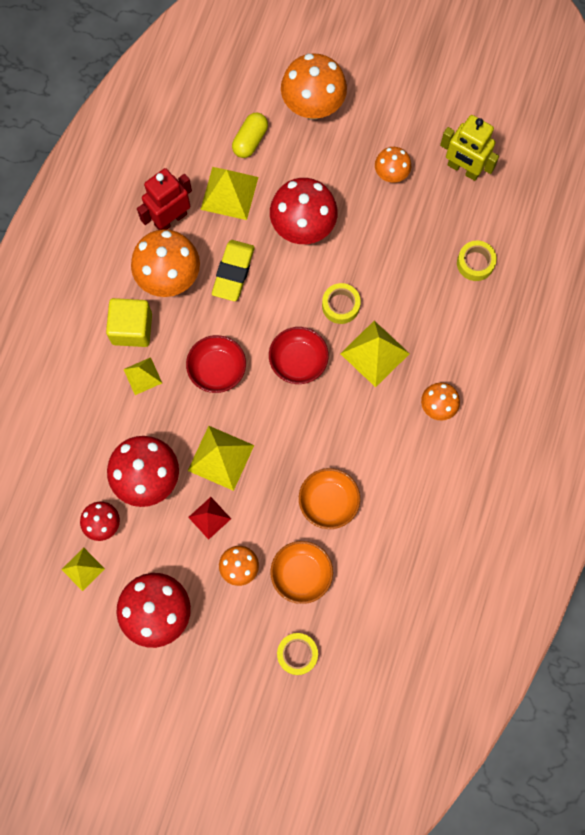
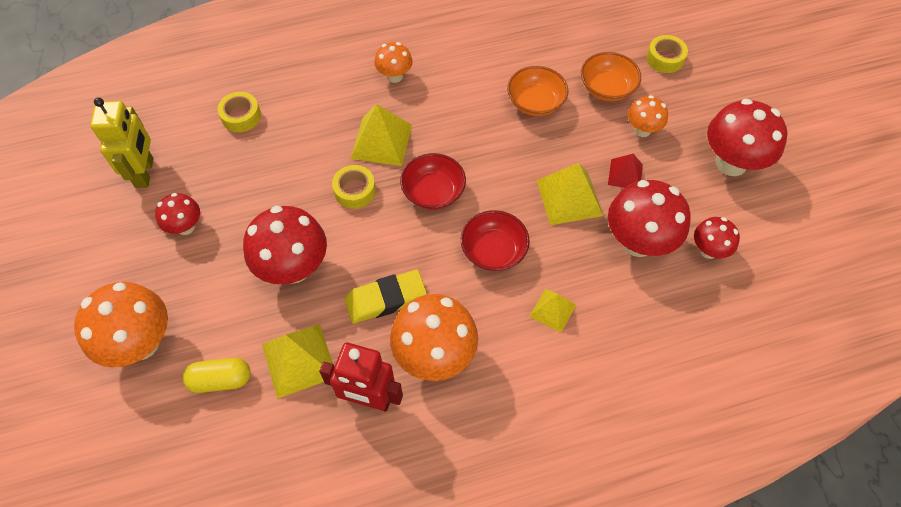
camera: 125 degrees left, 15 degrees down
yellow pyramid [61,547,105,591] -> none
yellow cube [106,298,152,347] -> none
orange mushroom [375,147,411,183] -> red mushroom [155,193,200,235]

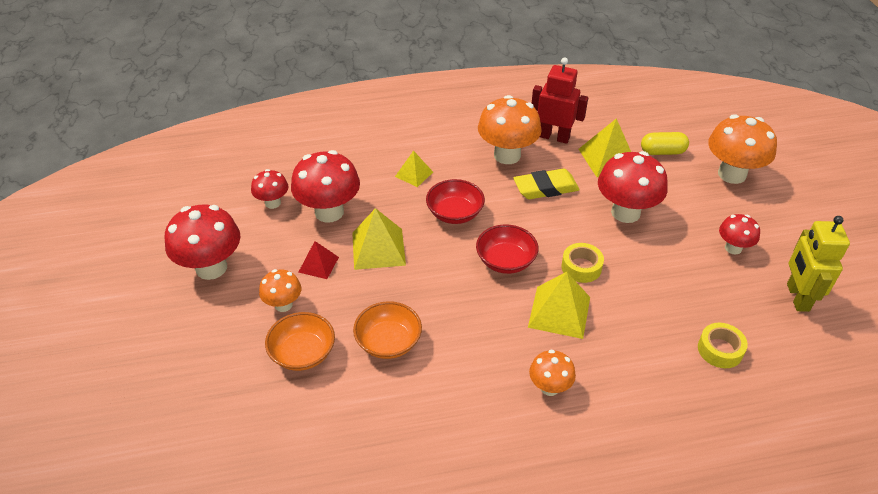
camera: 175 degrees left, 15 degrees down
yellow tape [646,35,688,73] -> none

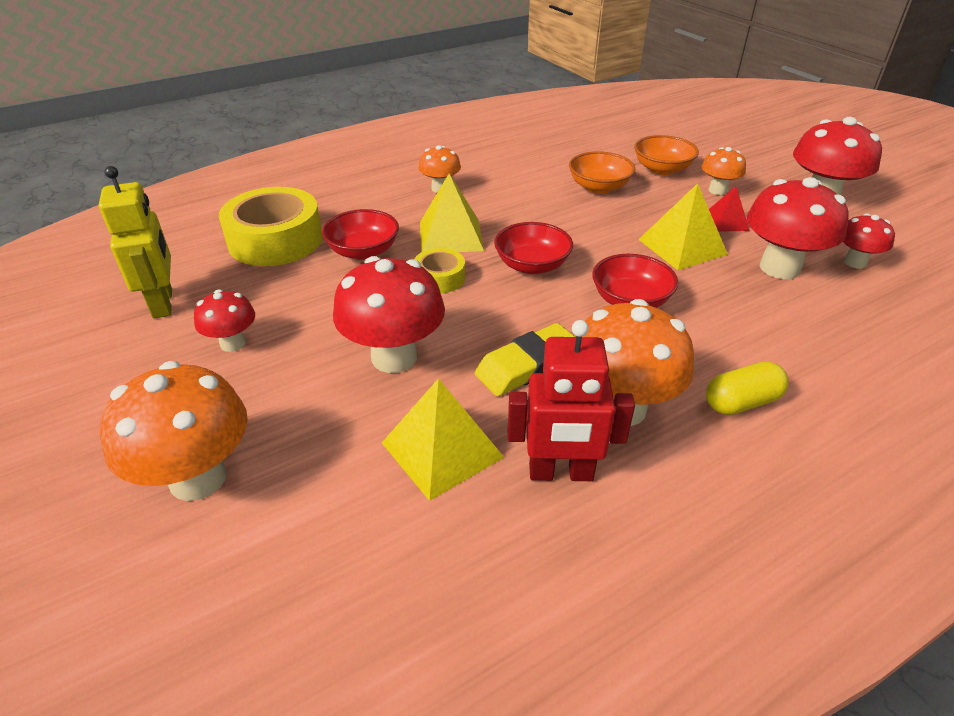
camera: 160 degrees right, 5 degrees down
yellow pyramid [395,150,433,187] -> none
yellow capsule [641,132,689,155] -> yellow capsule moved to [706,361,789,415]
yellow tape [698,323,748,368] -> yellow tape [219,187,323,266], size x1.96
none -> red bowl [322,209,399,260]

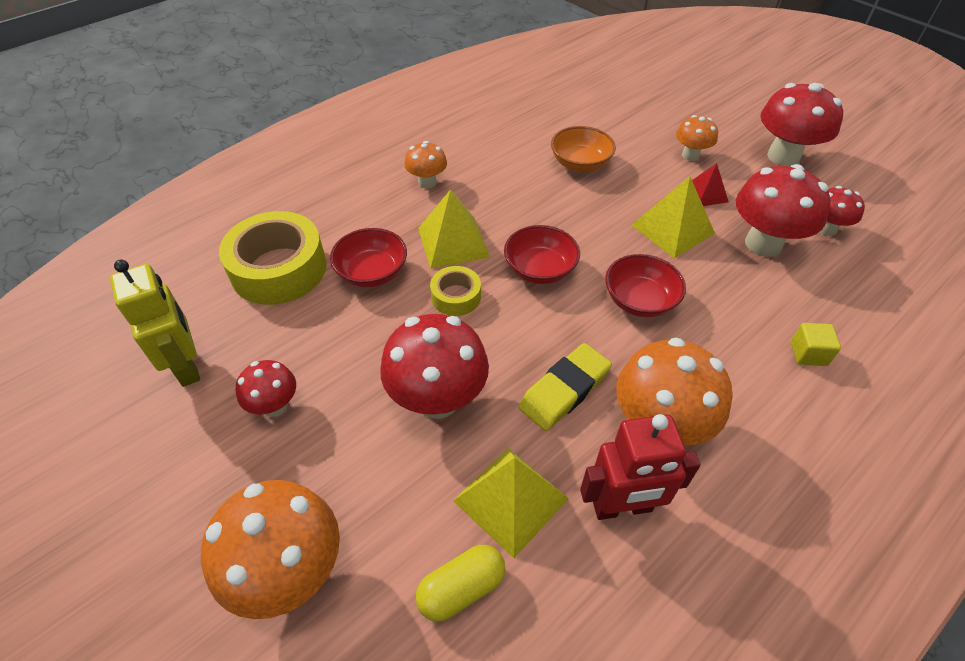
camera: 10 degrees left, 10 degrees up
orange bowl [634,135,699,175] -> none
yellow capsule [706,361,789,415] -> yellow capsule moved to [416,545,506,622]
none -> yellow cube [791,323,841,366]

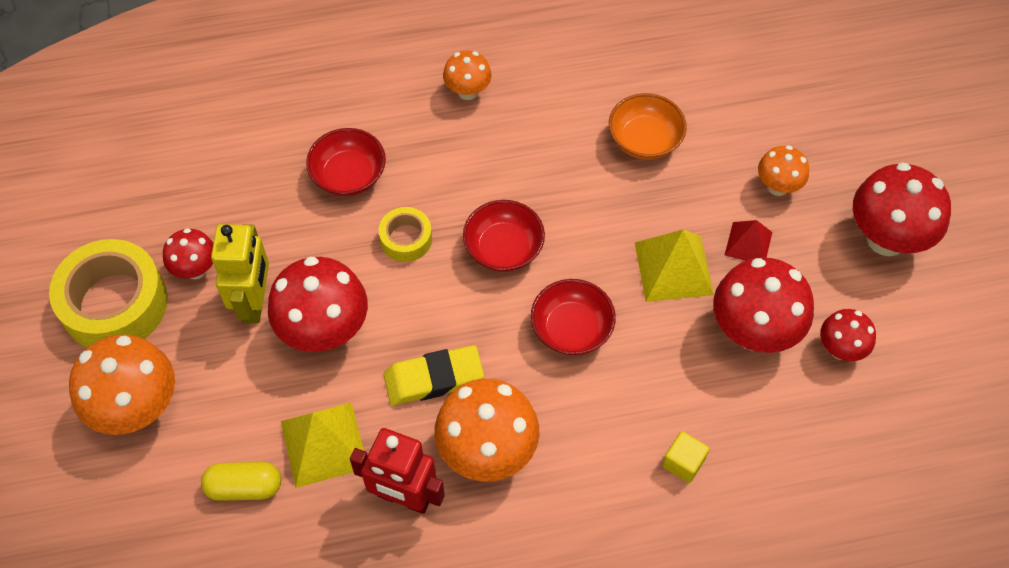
camera: 30 degrees right, 10 degrees up
yellow robot [110,260,200,387] -> yellow robot moved to [211,224,269,323]
yellow tape [219,211,326,305] -> yellow tape moved to [49,239,168,348]
yellow pyramid [418,189,490,269] -> none

